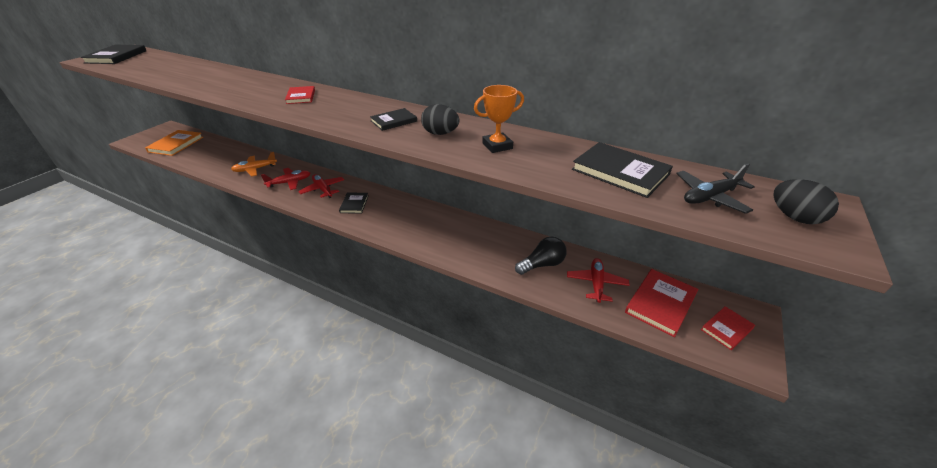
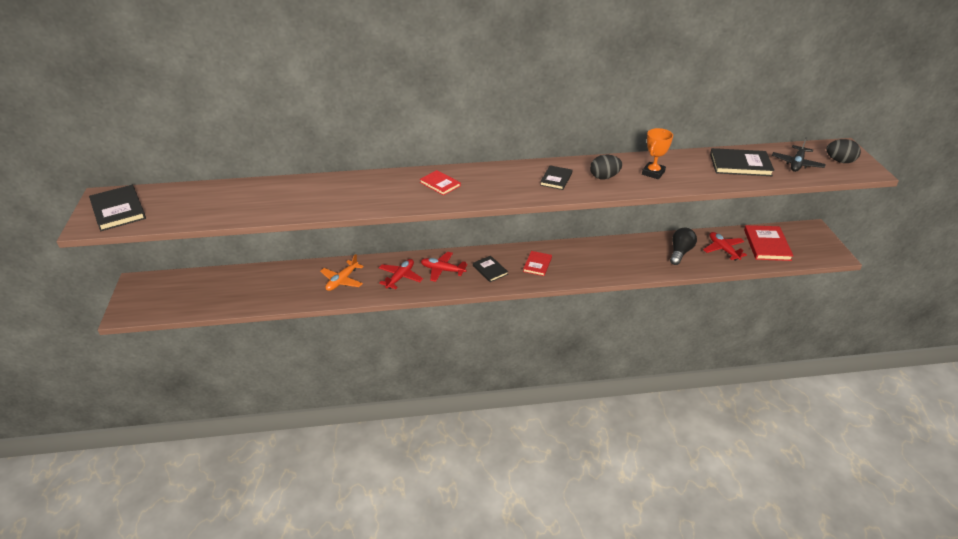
camera: 35 degrees left, 0 degrees up
orange book [145,130,203,156] -> none
red book [701,306,755,350] -> red book moved to [523,251,552,276]

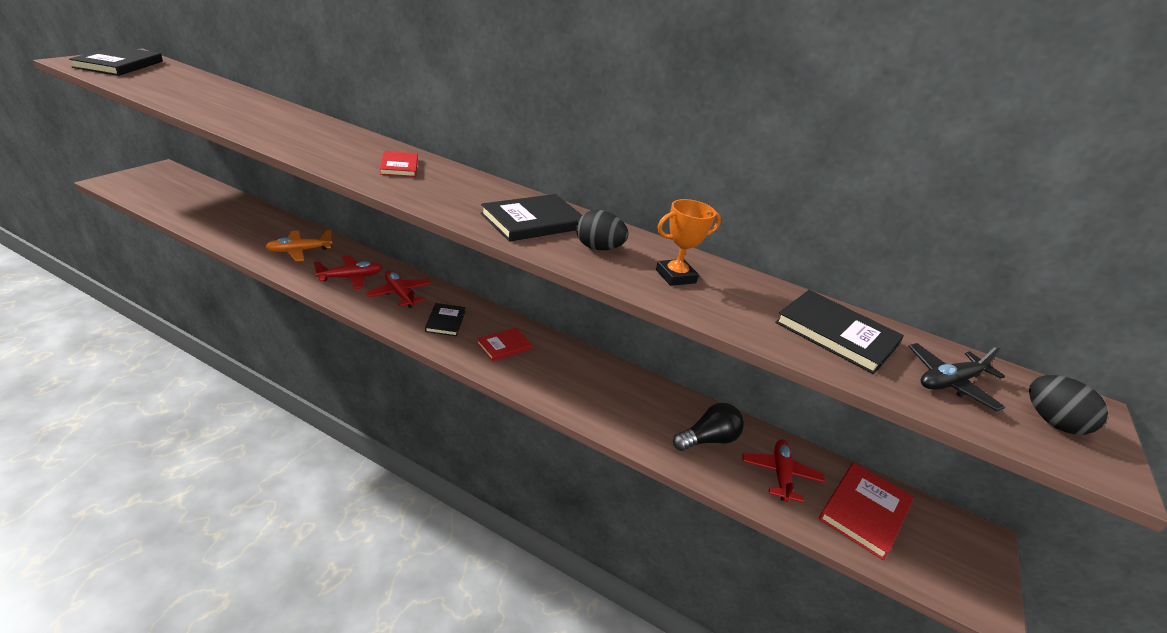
camera: 30 degrees right, 5 degrees down
black book [540,165,572,190] -> black book [481,194,582,242], size x1.66

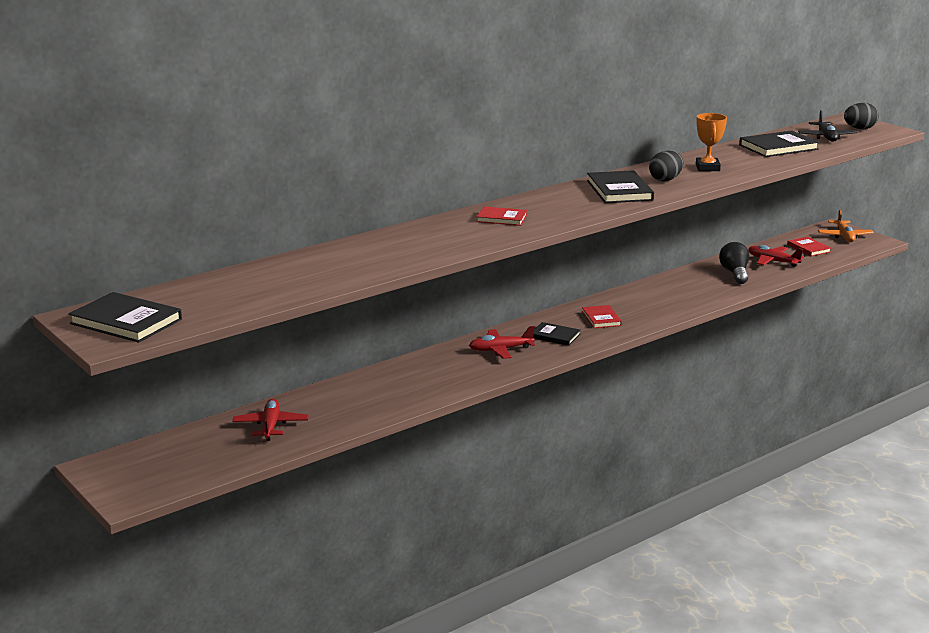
camera: 60 degrees left, 10 degrees down
orange plane [265,230,332,261] -> orange plane moved to [818,209,874,242]
red plane [314,255,382,289] -> red plane moved to [233,399,308,441]
red book [819,462,914,560] -> red book [787,237,831,256], size x0.60

